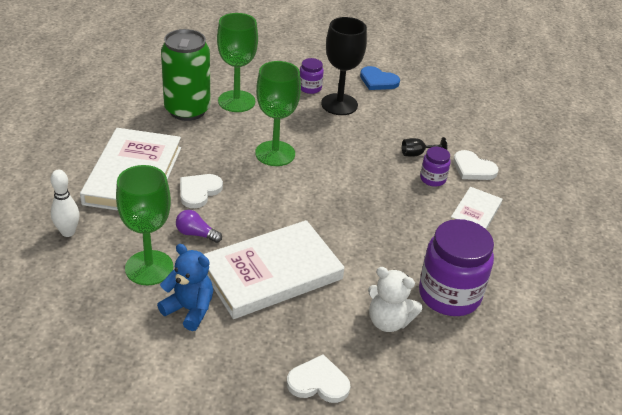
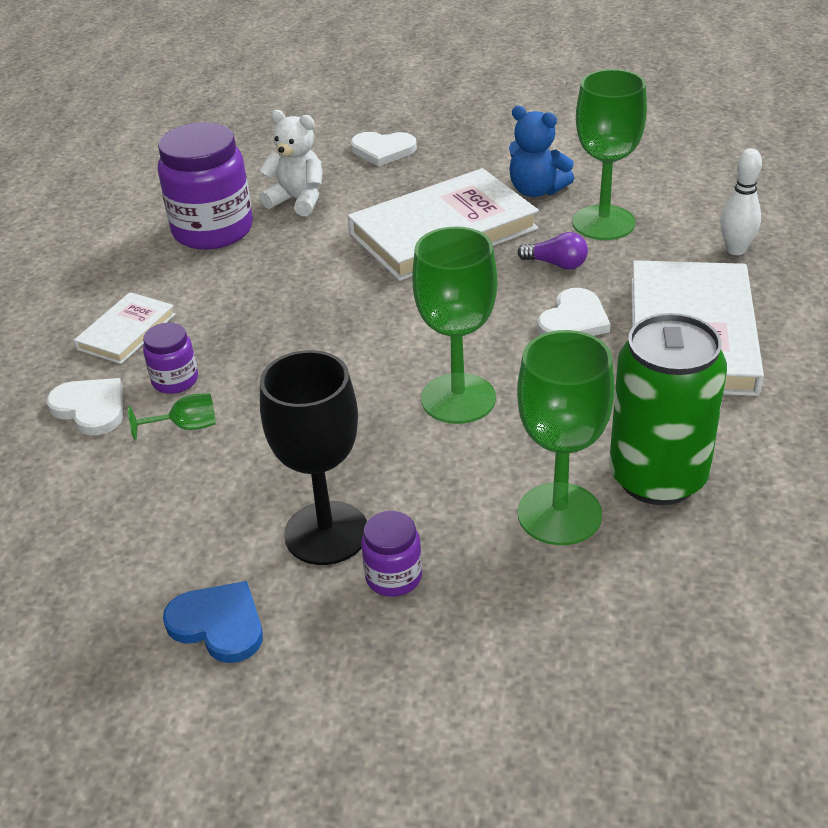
camera: 175 degrees left, 0 degrees up
black goblet [402,137,447,157] -> green goblet [128,393,216,440]

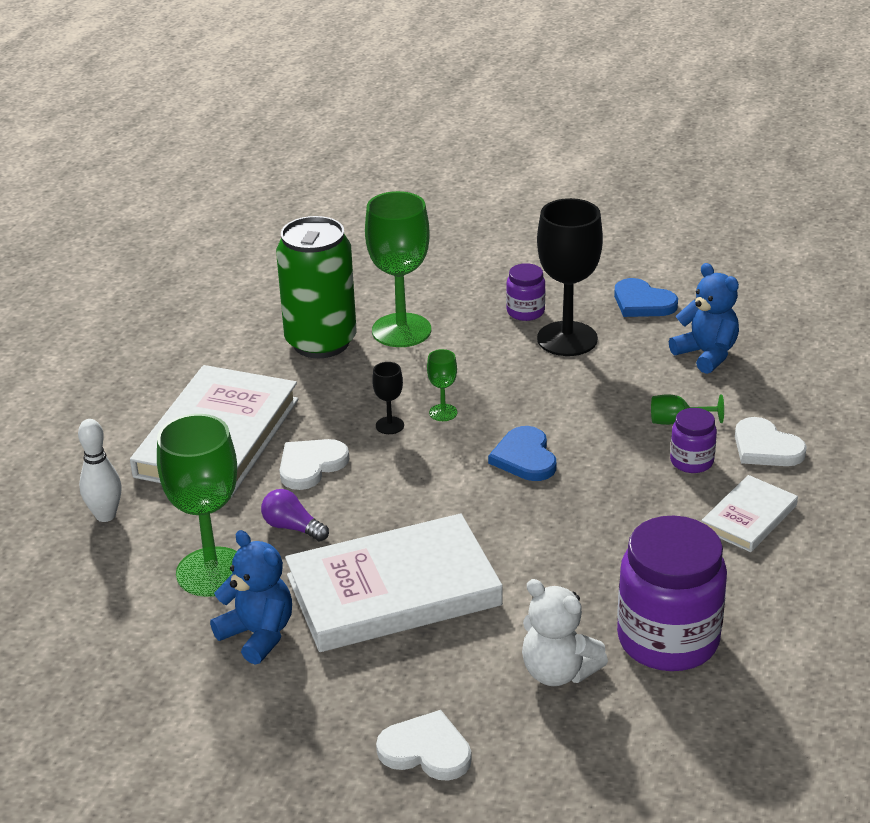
camera: 170 degrees left, 5 degrees down
green goblet [412,227,497,424] -> green goblet [427,349,457,421], size x0.44
none -> black goblet [372,362,404,434]
none -> blue heart [488,426,556,481]
none -> blue teddy bear [669,263,739,374]

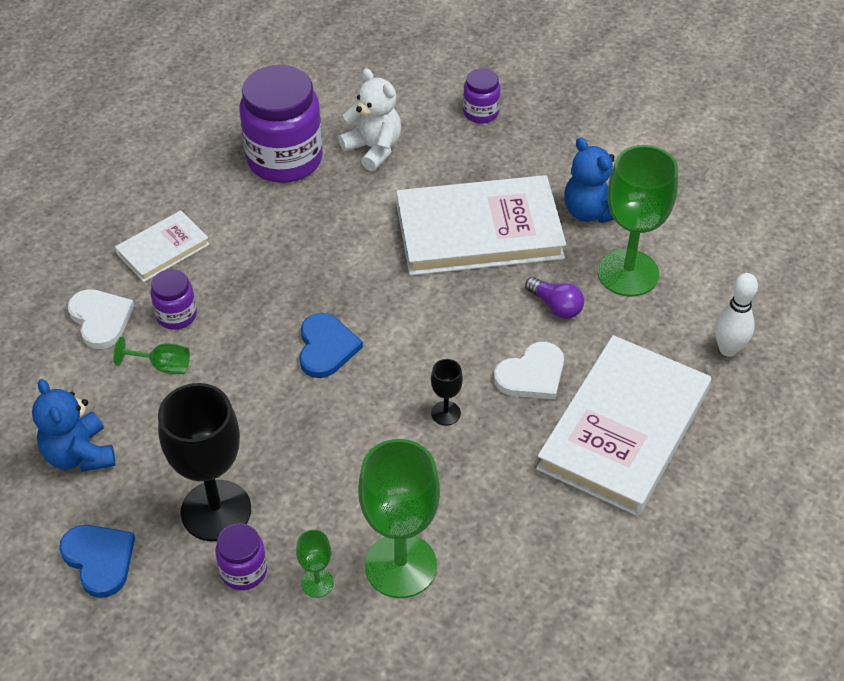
camera: 170 degrees left, 15 degrees up
green can [276,216,357,358] -> none
white heart [376,710,472,781] -> purple jar [463,68,500,124]
green goblet [427,349,457,421] -> green goblet moved to [296,530,334,598]

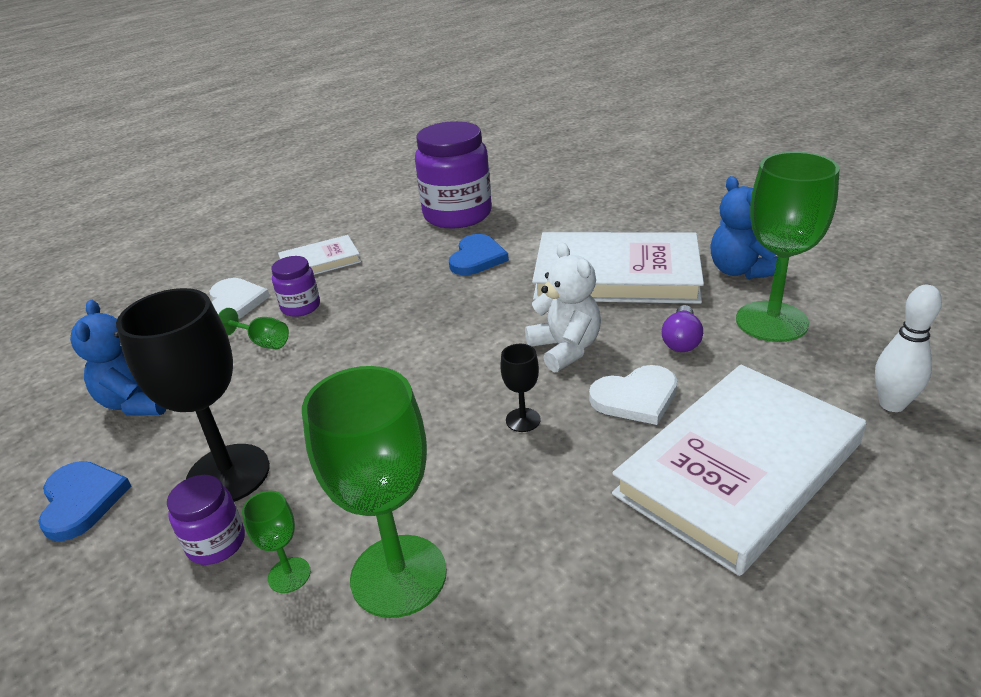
camera: 20 degrees right, 15 degrees down
blue heart [299,313,363,378] -> blue heart moved to [449,234,509,275]
white teddy bear [338,68,401,171] -> white teddy bear moved to [525,242,601,372]
purple jar [463,68,500,124] -> none
purple light bulb [525,277,584,319] -> purple light bulb turned 45 degrees clockwise [662,305,703,352]

